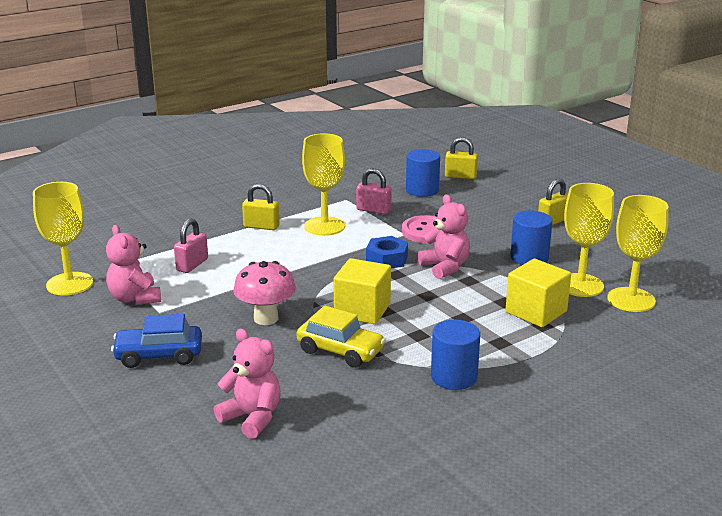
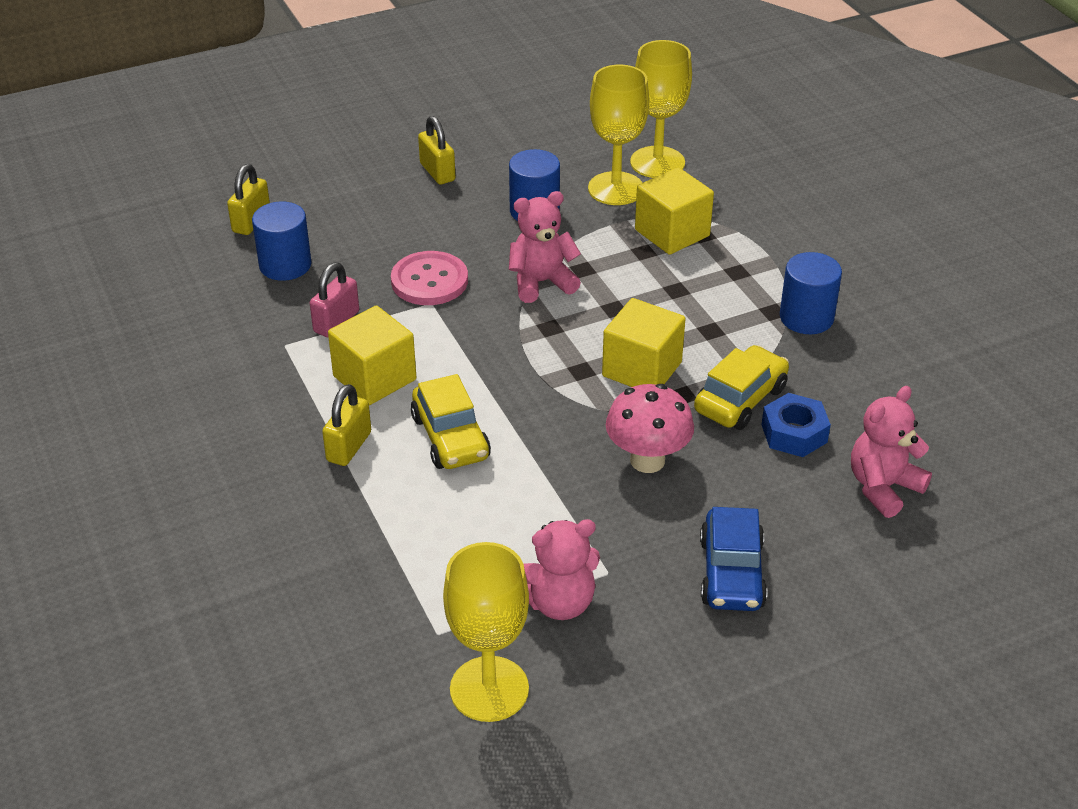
camera: 80 degrees left, 15 degrees up
pink padlock [174,219,208,273] -> none
yellow goblet [302,133,345,236] -> yellow cube [328,306,416,405]
blue nut [366,236,408,268] -> blue nut moved to [761,393,831,457]
none -> yellow car [411,374,491,469]

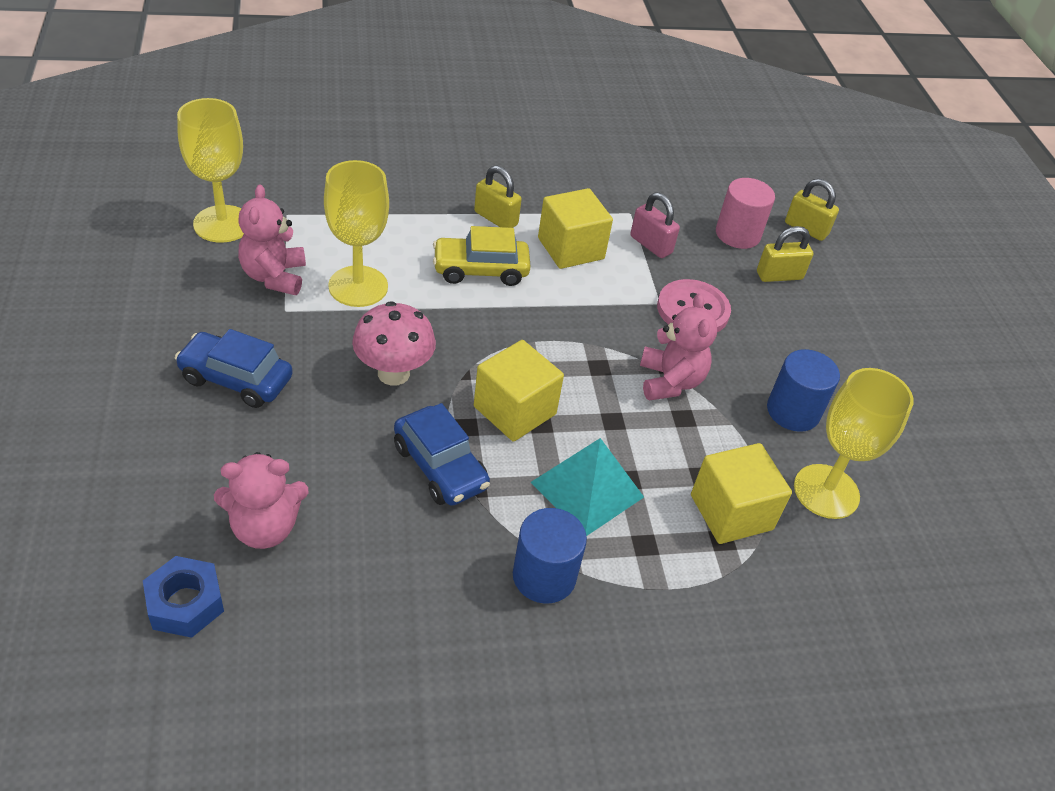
camera: 100 degrees right, 5 degrees up
blue cylinder [252,201,312,281] -> pink cylinder [716,178,775,249]
yellow padlock [418,116,455,185] -> yellow padlock moved to [757,226,813,282]
yellow goblet [630,40,692,178] -> yellow goblet moved to [324,160,389,307]
yellow car [694,345,789,430] -> blue car [394,403,490,506]
blue nut [761,393,831,457] -> blue nut moved to [143,556,224,638]
pink teddy bear [851,386,932,518] -> pink teddy bear turned 105 degrees clockwise [214,452,309,549]
none -> turquoise pyramid [531,438,644,536]

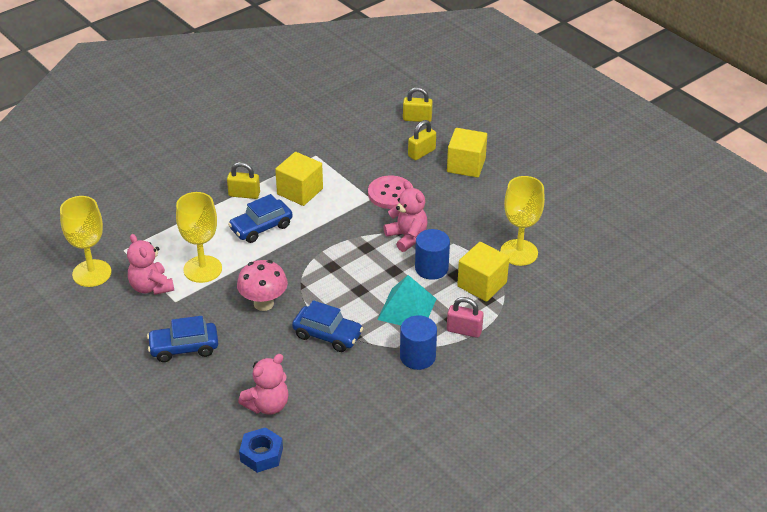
camera: 25 degrees left, 5 degrees down
yellow car [433,226,531,286] -> blue car [228,194,293,243]
yellow cube [474,340,564,442] -> yellow cube moved to [447,128,487,178]
pink padlock [630,192,680,258] -> pink padlock moved to [447,297,484,338]
pink cylinder [716,178,775,249] -> none
blue cylinder [767,349,840,432] -> blue cylinder moved to [415,229,450,280]

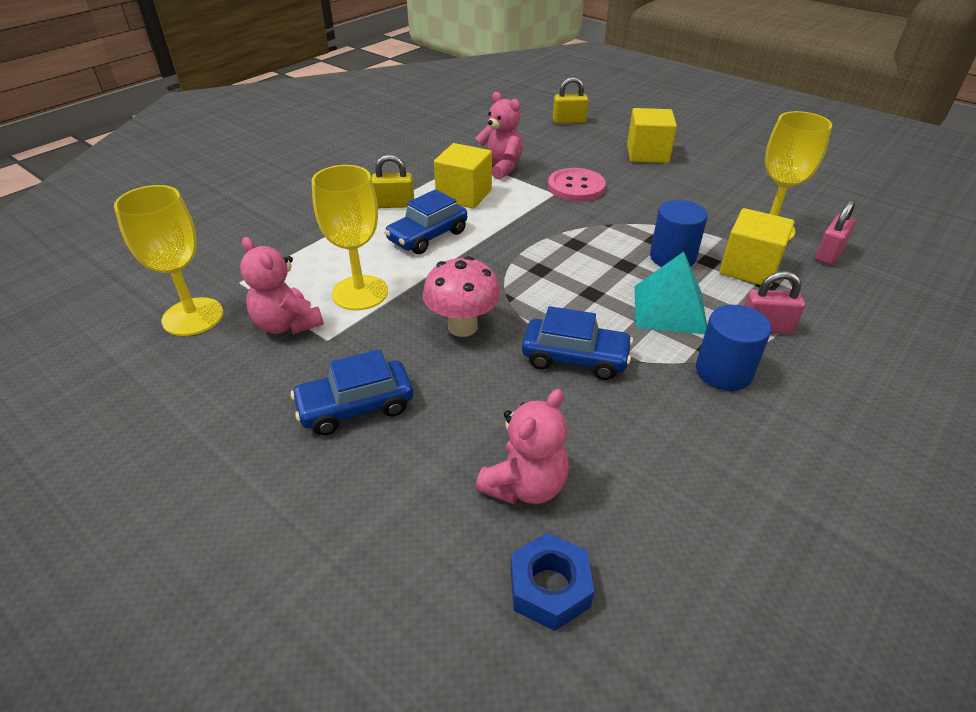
camera: 10 degrees left, 0 degrees up
pink teddy bear [384,181,428,252] -> pink teddy bear moved to [476,92,523,180]
yellow padlock [408,120,436,160] -> none
none -> pink padlock [815,200,856,265]

